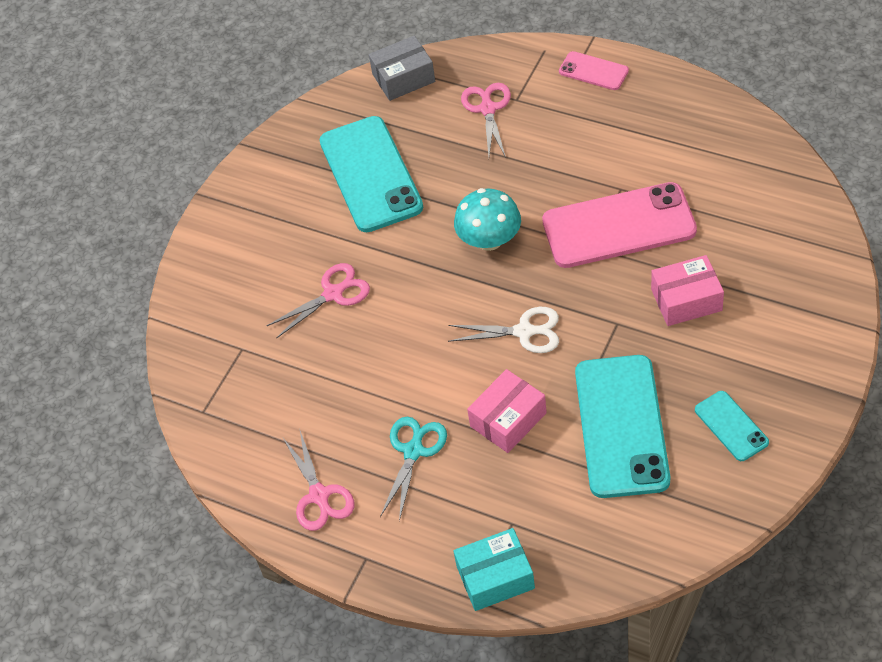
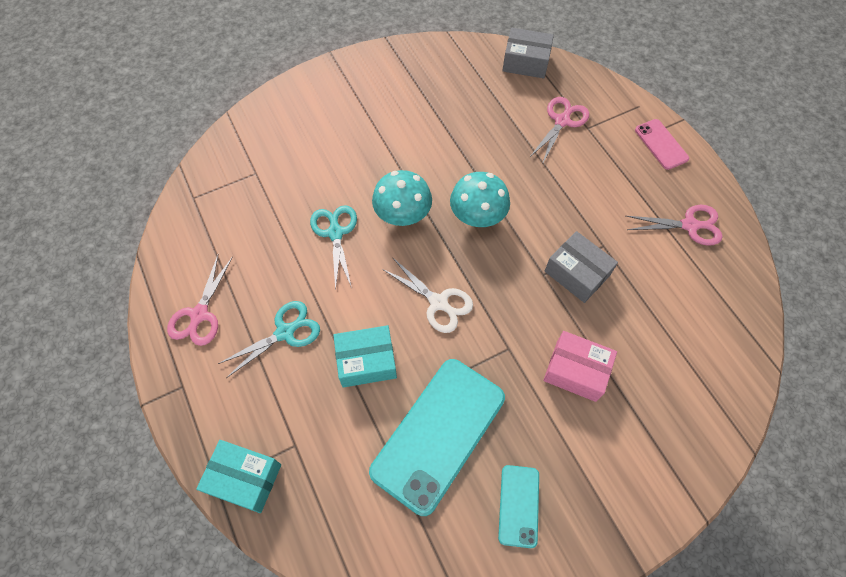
camera: 30 degrees right, 10 degrees up
pink scissors [267,263,370,339] -> pink scissors moved to [626,205,723,246]
turquoise phone [319,116,423,232] -> none
pink box [467,369,547,453] -> turquoise box [333,325,397,387]
pink phone [542,182,697,268] -> grey box [545,231,618,303]
none -> turquoise scissors [310,205,357,291]
none -> turquoise mushroom [372,170,432,226]

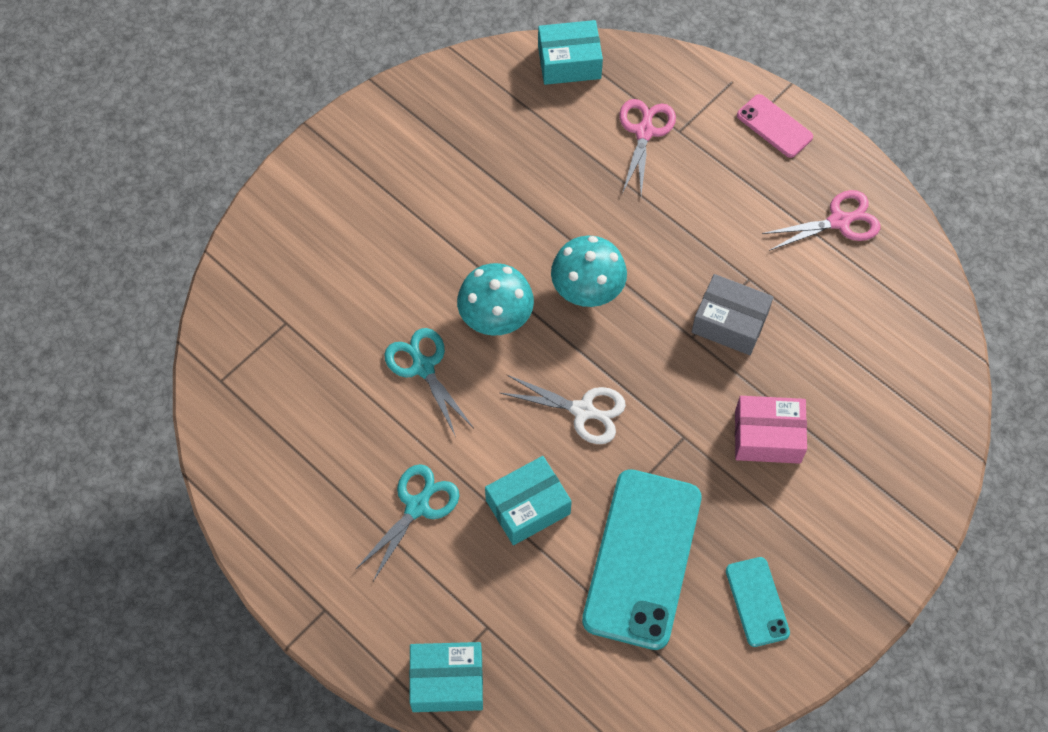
camera: 20 degrees left, 0 degrees up
pink scissors [167,255,233,346] -> none
grey box [502,28,554,78] -> turquoise box [538,20,603,85]

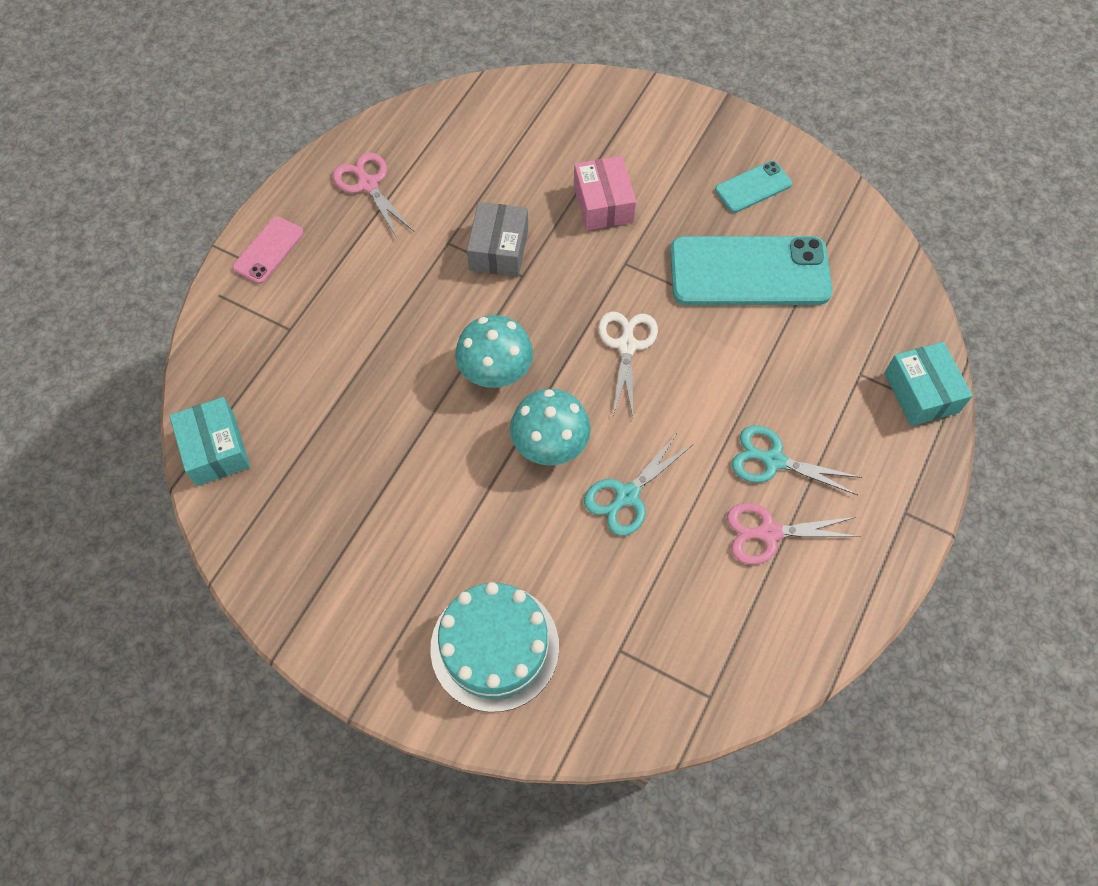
camera: 105 degrees left, 0 degrees up
turquoise box [485,456,572,545] -> none
pink scissors [619,99,676,194] -> pink scissors moved to [727,503,861,564]
none -> turquoise cake [430,582,559,712]

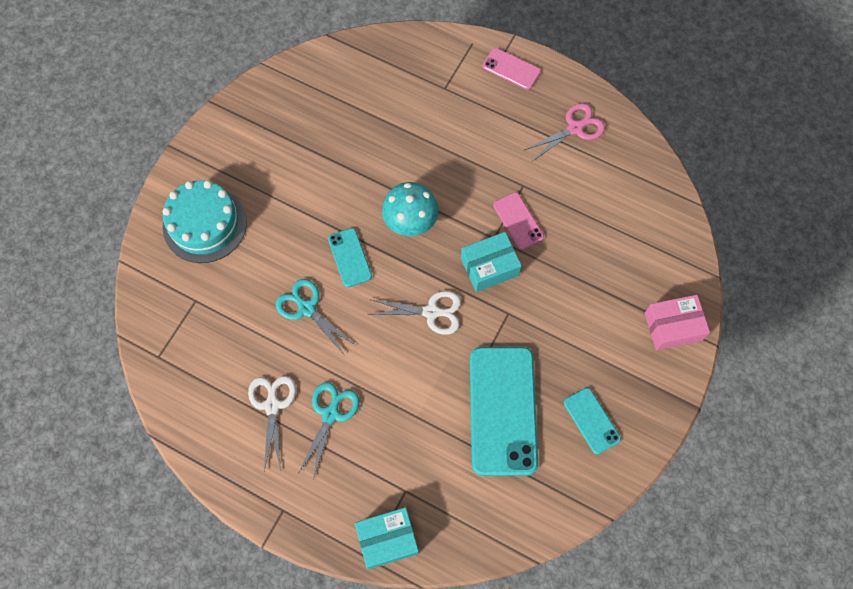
camera: 90 degrees right, 5 degrees up
turquoise box [170,397,250,486] -> turquoise box moved to [461,232,522,292]
grey box [467,202,528,277] -> pink phone [493,192,544,250]
turquoise mushroom [510,389,591,465] -> turquoise phone [328,228,372,287]
pink box [574,156,636,230] -> pink box moved to [645,295,710,350]
pink scissors [727,503,861,564] -> white scissors [248,376,296,471]

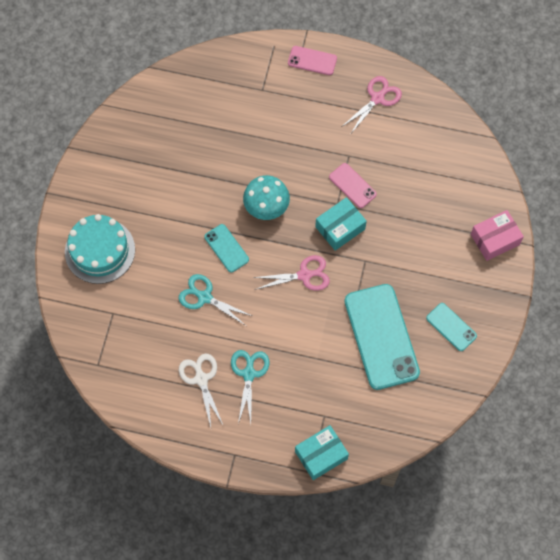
camera: 15 degrees left, 0 degrees up
white scissors [369,291,461,335] -> pink scissors [253,255,330,291]

